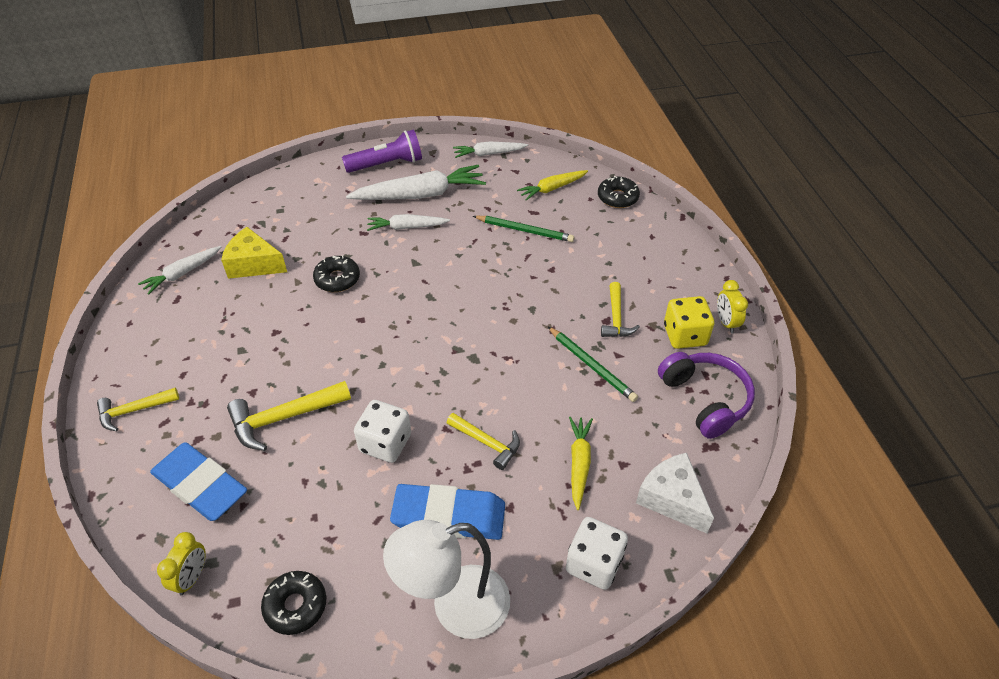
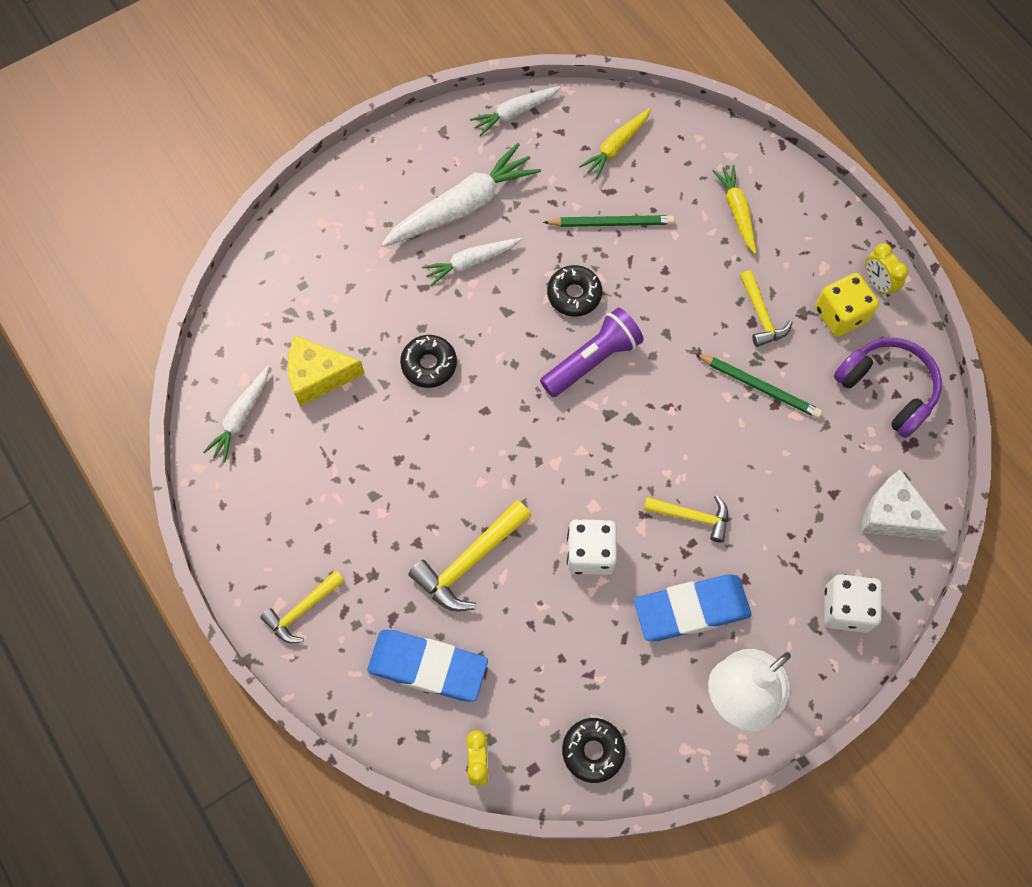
camera: 20 degrees left, 20 degrees up
purple flashlight [342,130,422,173] -> purple flashlight moved to [540,307,644,397]
yellow carrot [569,417,593,510] -> yellow carrot moved to [712,165,756,254]
black donut [598,176,640,208] -> black donut moved to [547,265,602,316]

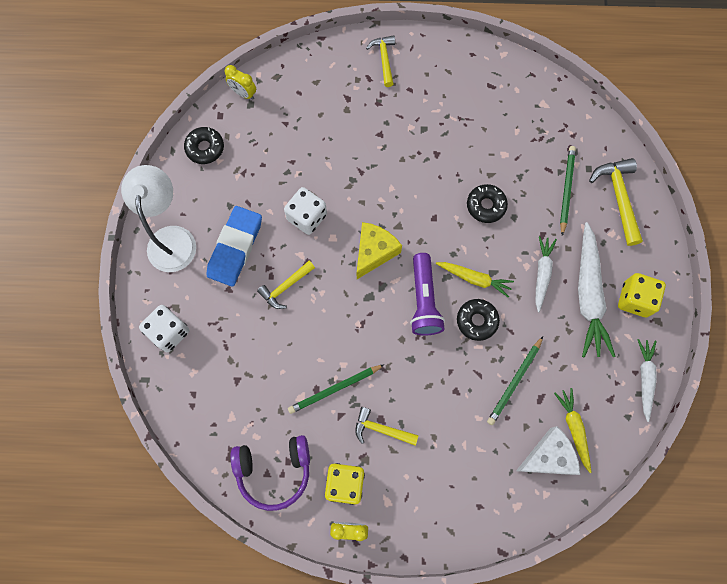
camera: 125 degrees right, 5 degrees up
white carrot [203,366,269,463] -> none
yellow cheese [288,335,365,406] -> yellow cheese moved to [357,222,402,279]
blue eraser [367,630,488,702] -> none
yellow hammer [408,500,531,611] -> yellow hammer moved to [589,158,643,246]
yellow carrot [712,165,756,254] -> yellow carrot moved to [436,262,514,297]
white cheese [861,469,948,541] -> white cheese moved to [516,426,580,475]
none -> green pencil [560,146,576,236]
none -> yellow dice [618,273,666,317]

